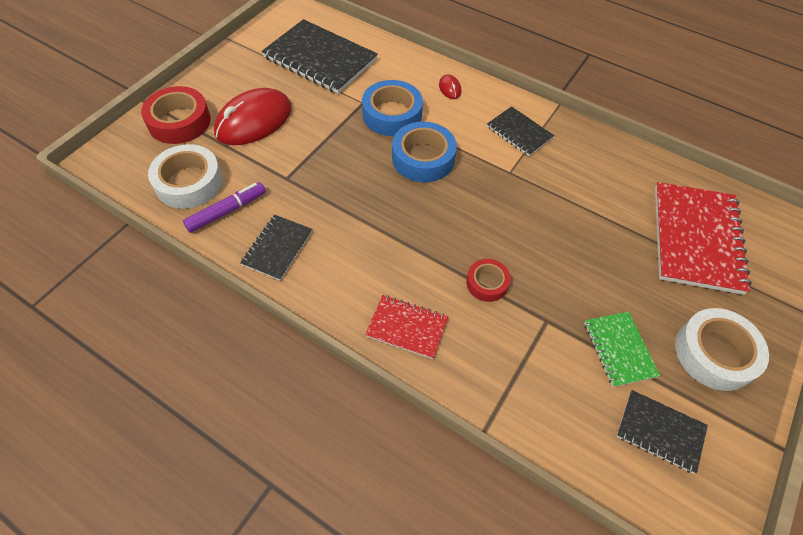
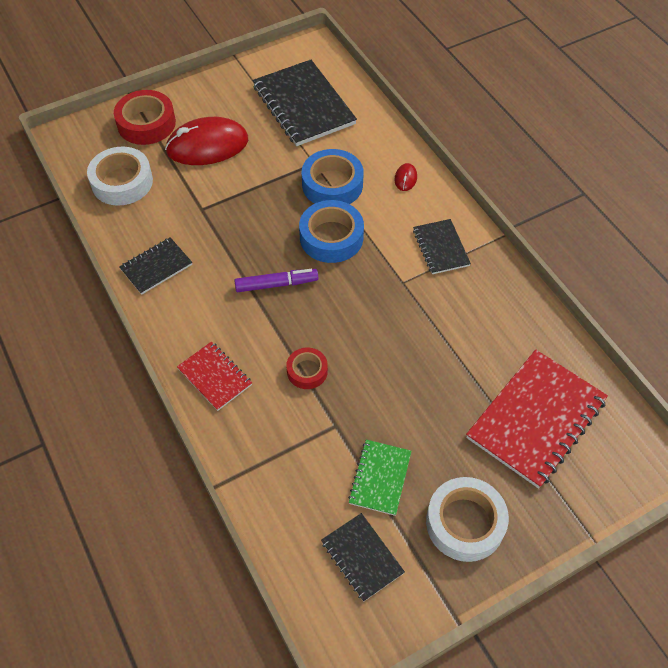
camera: 30 degrees right, 0 degrees up
purple marker [183,182,266,233] -> purple marker moved to [234,269,318,292]

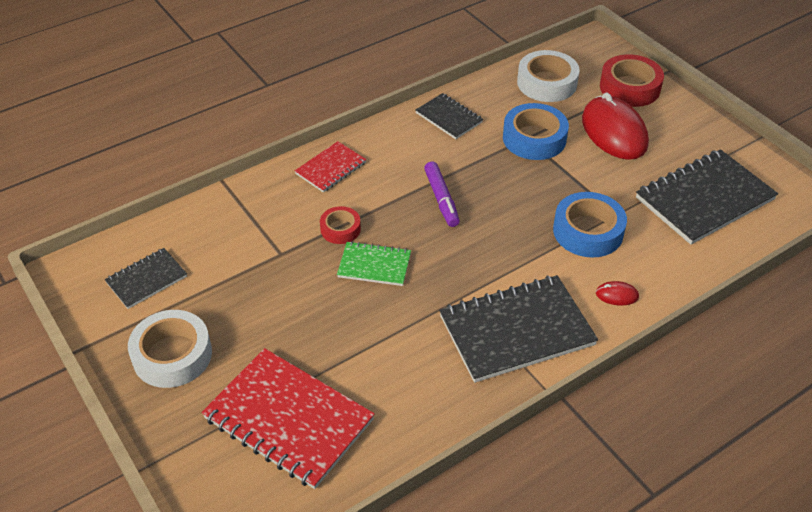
camera: 85 degrees right, 10 degrees down
blue tape [299,200,364,263] -> blue tape moved to [503,103,569,160]
green notebook [348,440,411,516] -> green notebook moved to [337,241,411,286]
black notebook [413,219,471,274] -> black notebook [439,275,598,383], size x1.87

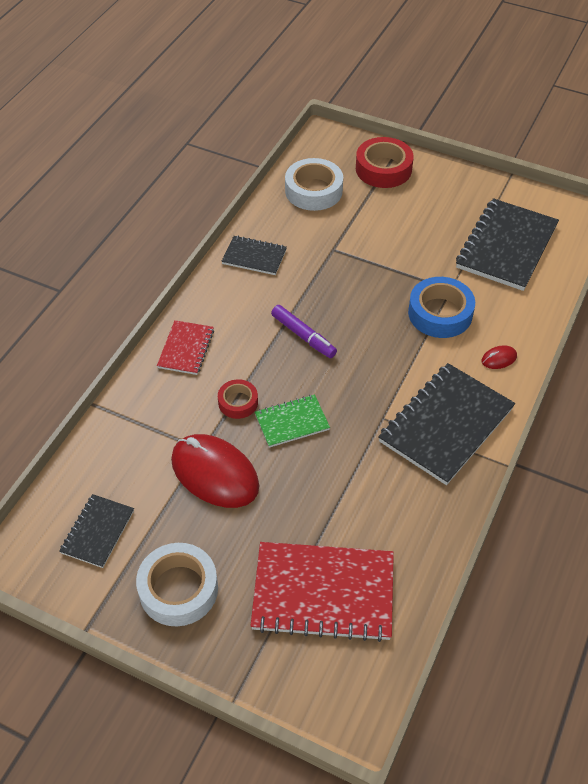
camera: 30 degrees left, 5 degrees up
blue tape [503,103,569,160] -> none
red mouse [582,93,649,160] -> red mouse moved to [171,434,259,508]

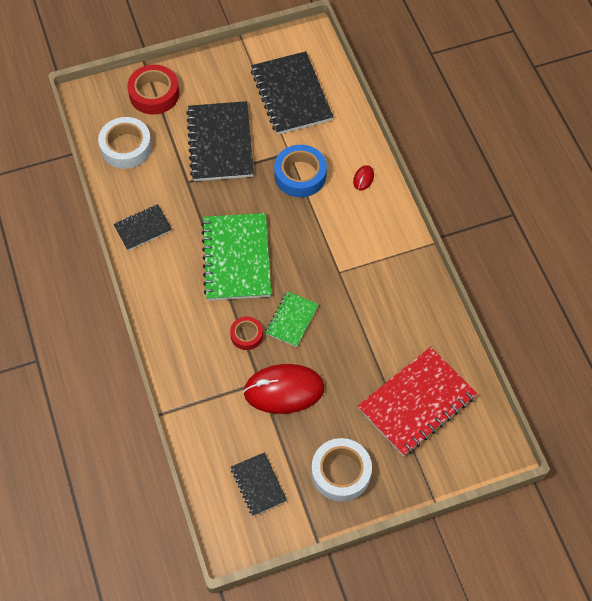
camera: 45 degrees left, 10 degrees up
red notebook [157,320,214,375] -> none
purple marker [271,305,337,358] -> green notebook [201,213,271,301]
black notebook [378,363,515,485] -> black notebook moved to [186,101,254,181]

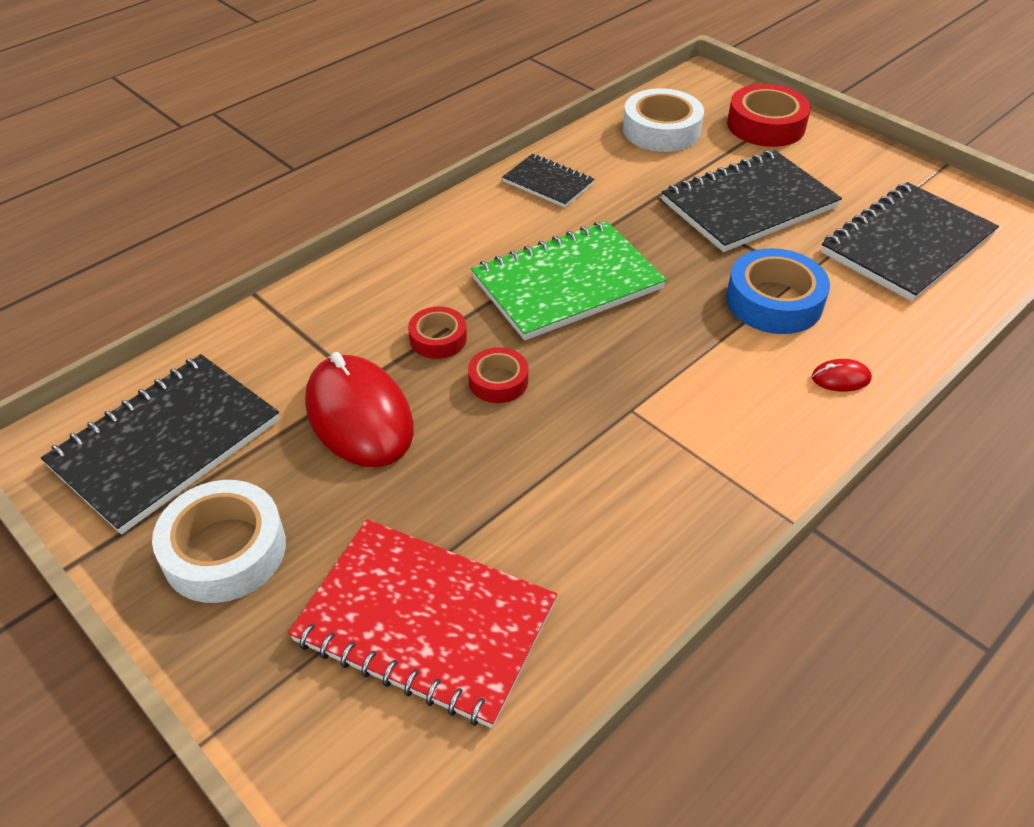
camera: 65 degrees right, 15 degrees down
black notebook [231,452,287,516] -> black notebook [41,354,279,534], size x1.87
green notebook [265,291,319,347] -> red tape [468,347,528,403]

